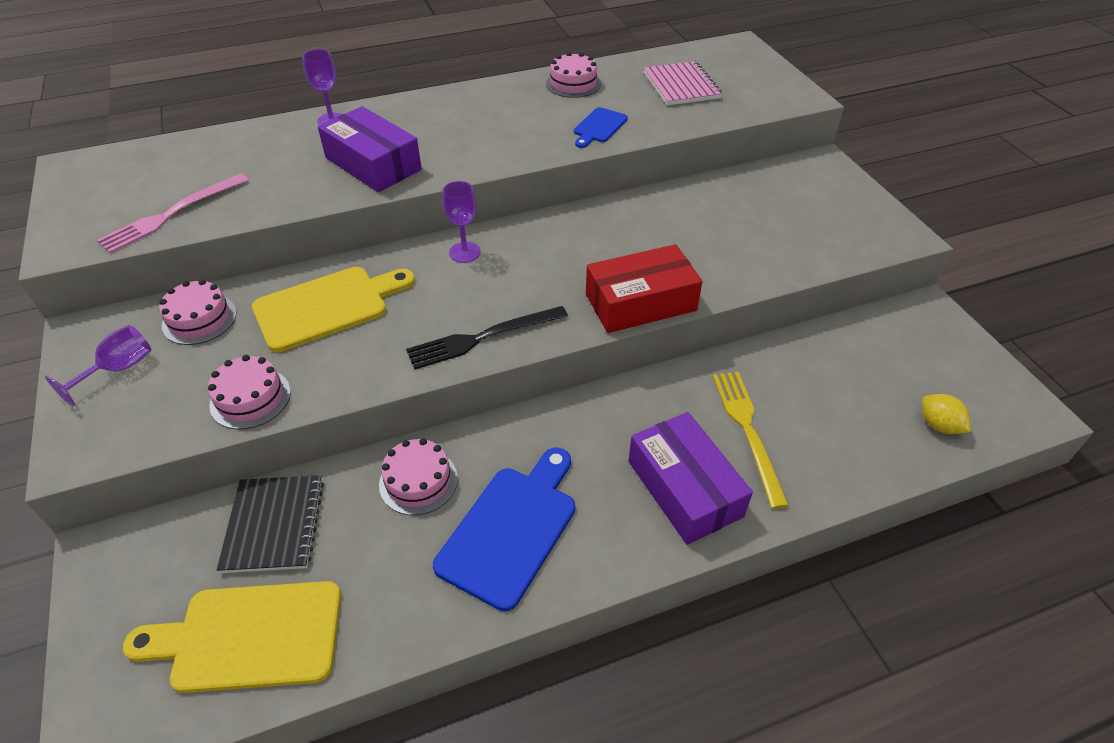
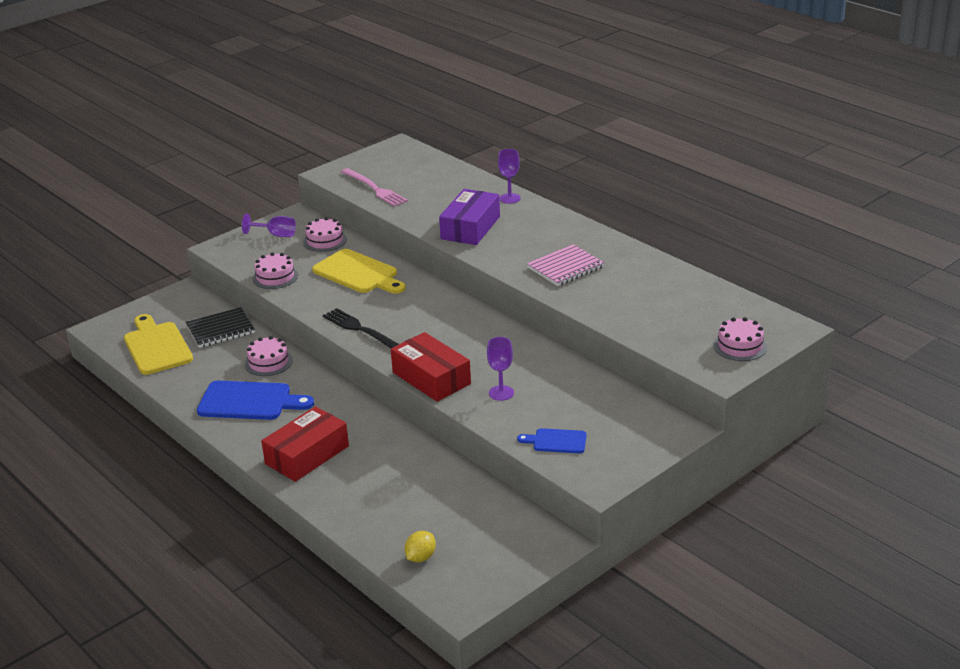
camera: 70 degrees right, 15 degrees down
pink fork [97,173,249,254] -> pink fork turned 150 degrees counterclockwise [341,168,408,207]
purple goblet [442,181,481,263] -> purple goblet moved to [487,337,514,401]
pink cake [546,52,601,98] -> pink cake moved to [713,317,767,361]
blue cutting board [574,107,628,148] -> blue cutting board moved to [517,428,587,453]
purple box [629,412,753,545] -> red box [261,406,349,482]
pink notebook [644,61,722,106] -> pink notebook moved to [527,244,605,286]
yellow fork [713,372,789,509] -> none

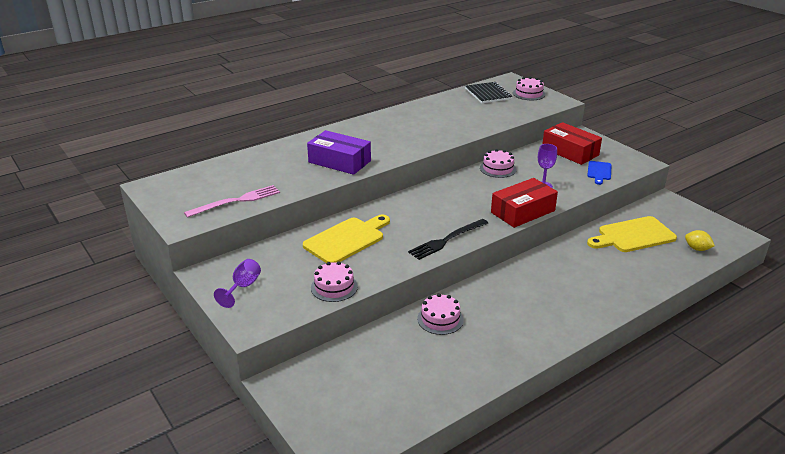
camera: 85 degrees left, 0 degrees up
yellow cutting board [124,314,193,375] -> yellow cutting board moved to [587,216,677,252]
black notebook [186,307,255,348] -> black notebook moved to [465,82,512,103]
blue cutting board [197,380,314,420] -> none
red box [261,406,349,482] -> red box moved to [542,122,602,165]
pink cake [303,217,347,252] -> pink cake moved to [480,149,516,178]
purple goblet [498,149,520,204] -> none
pink notebook [527,244,605,286] -> none

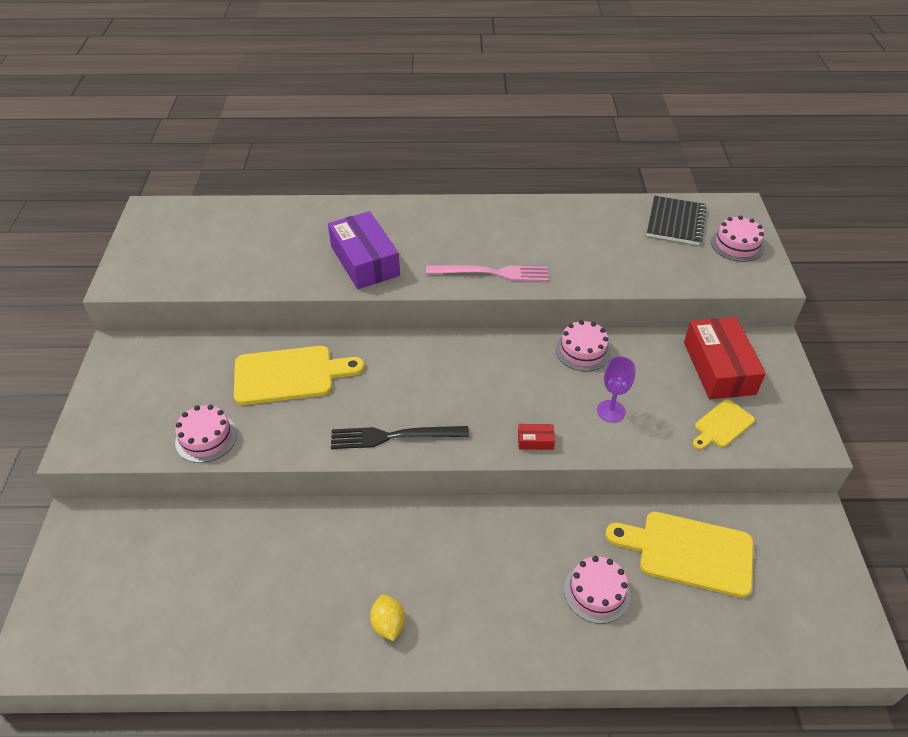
camera: 35 degrees right, 15 degrees up
pink fork [184,185,280,218] -> pink fork moved to [426,265,548,282]
purple goblet [214,259,261,308] -> none
pink cake [417,293,464,335] -> pink cake moved to [564,556,630,624]
red box [491,178,558,228] -> red box [518,424,555,450], size x0.41
blue cutting board [587,161,612,185] -> yellow cutting board [693,399,755,450]
yellow lemon [685,230,715,251] -> yellow lemon moved to [370,595,405,641]

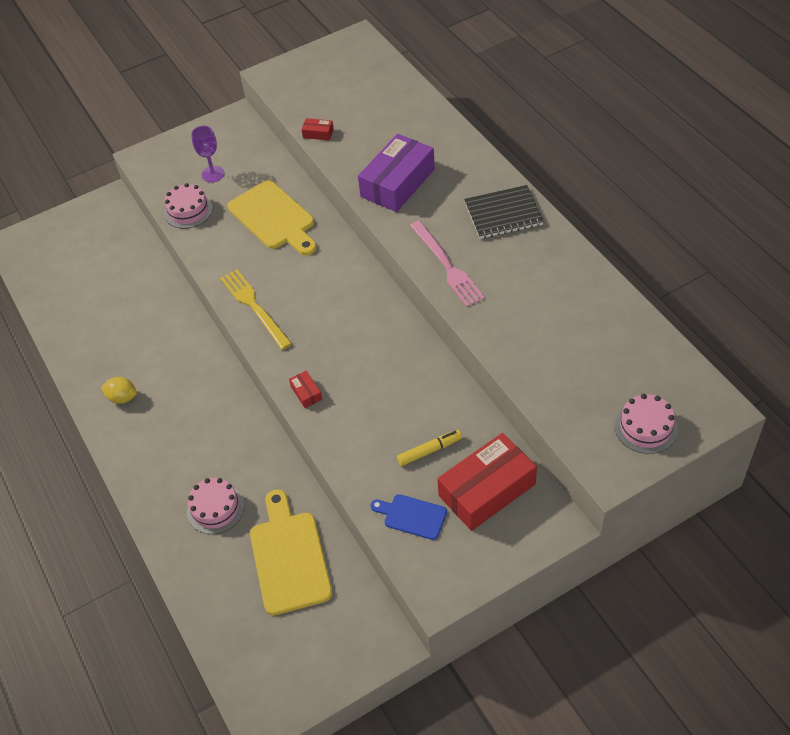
camera: 65 degrees right, 5 degrees up
black fork [331,426,469,449] -> yellow fork [220,269,292,350]
yellow lemon [370,595,405,641] -> yellow lemon turned 60 degrees clockwise [101,377,137,404]
pink cake [556,320,611,371] -> none
purple goblet [597,356,636,423] -> purple goblet moved to [191,126,225,182]
black notebook [647,196,707,245] -> black notebook moved to [464,185,544,239]
yellow cutting board [693,399,755,450] -> blue cutting board [370,494,447,540]
none -> red box [301,118,334,141]
none -> yellow marker [397,430,462,466]

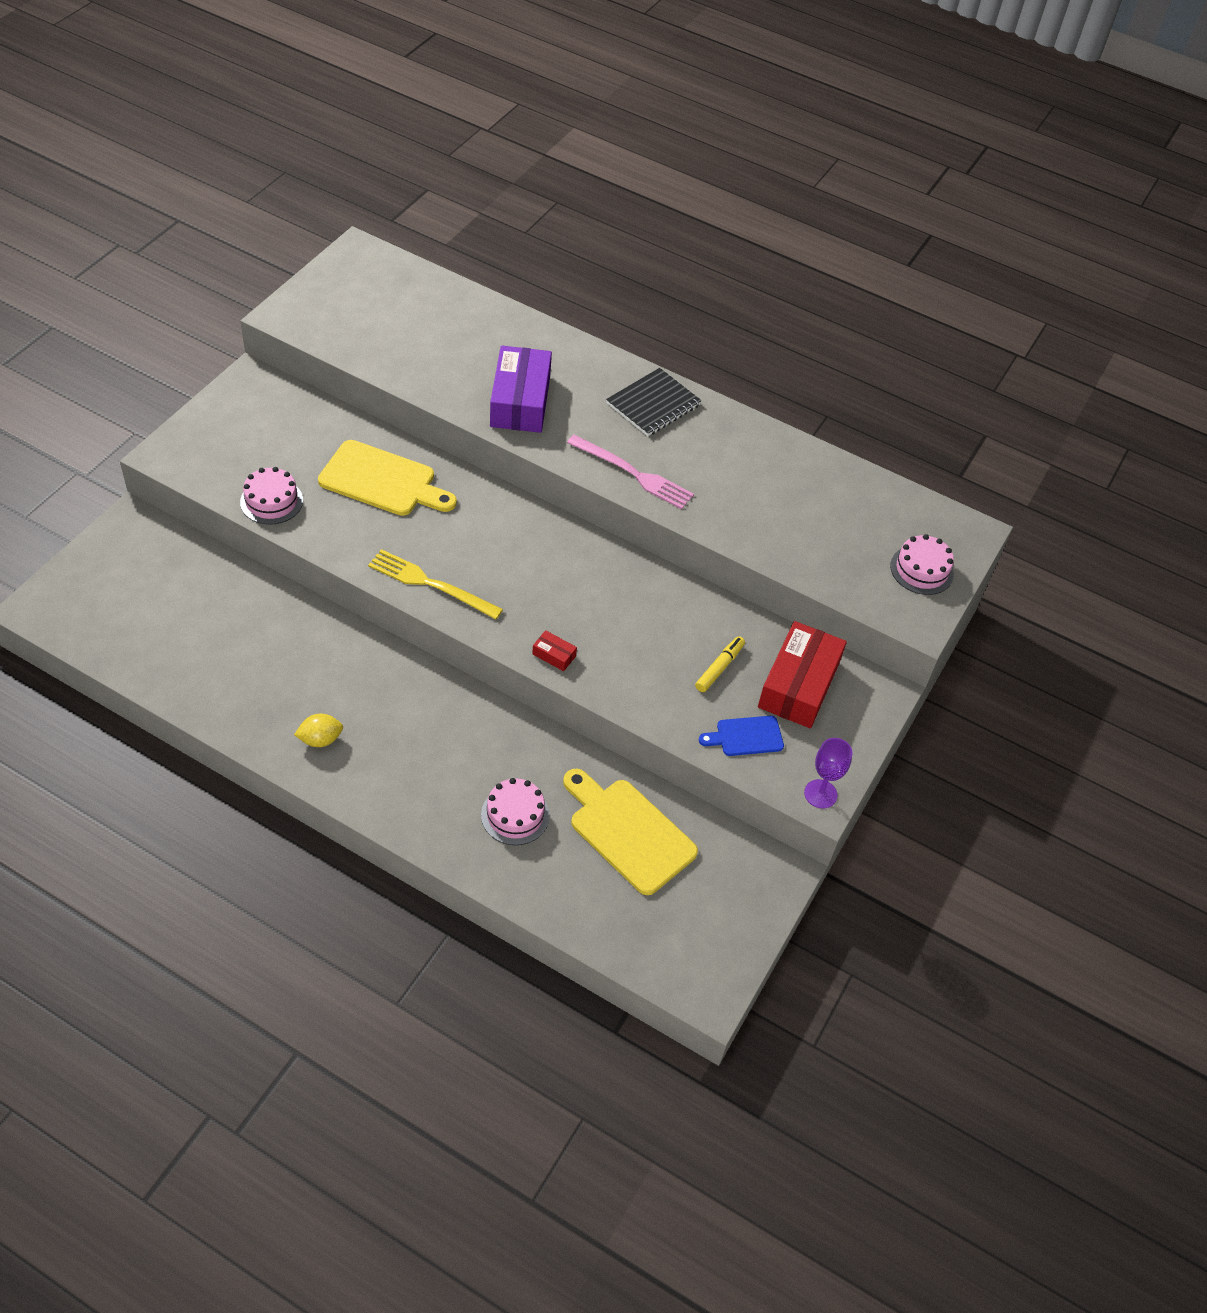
camera: 40 degrees left, 0 degrees up
purple goblet [191,126,225,182] -> purple goblet moved to [804,738,853,808]
red box [301,118,334,141] -> none

